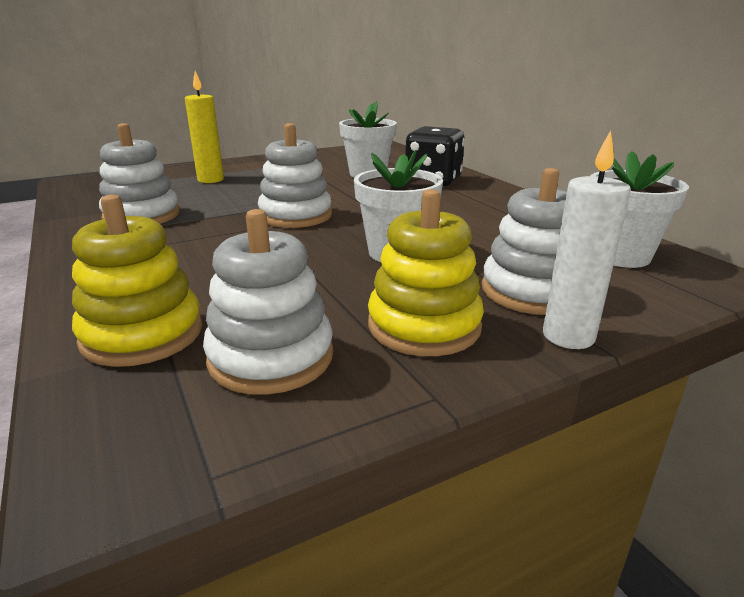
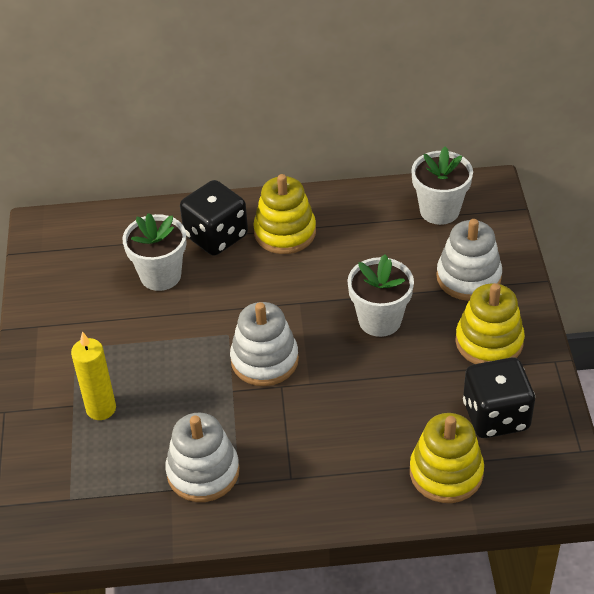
camera: 65 degrees left, 20 degrees up
white stacking toy [203,209,333,395] -> black dice [463,357,535,438]
white candle [543,130,631,349] -> none
none -> yellow stacking toy [253,174,316,254]

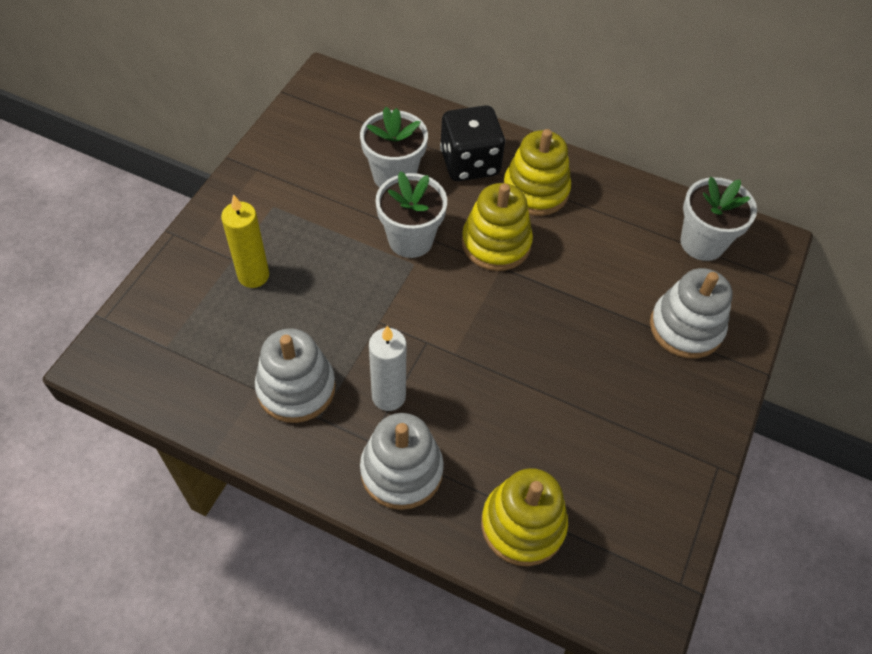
camera: 25 degrees right, 10 degrees up
white stacking toy [230,302,299,386] -> white stacking toy moved to [360,413,444,510]
white flower pot [347,254,414,337] -> white flower pot moved to [376,171,447,258]
yellow stacking toy [455,283,525,364] -> yellow stacking toy moved to [462,183,533,271]
black dice [463,357,535,438] -> none
none -> white candle [369,326,407,411]

